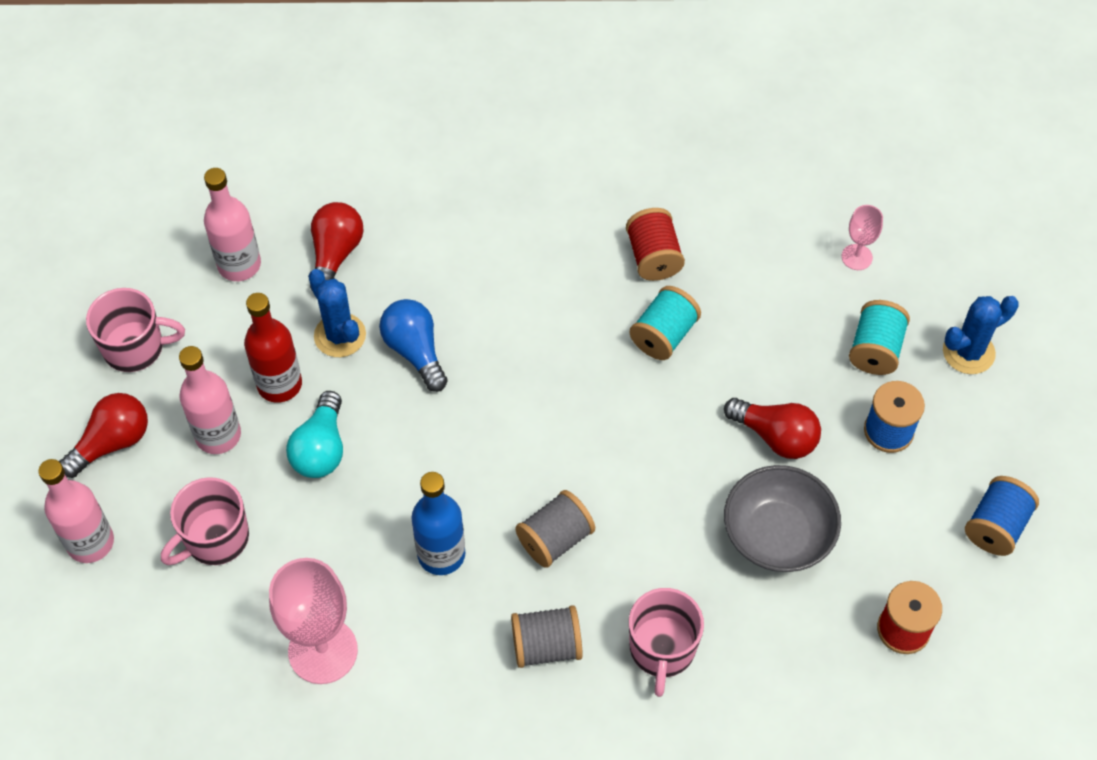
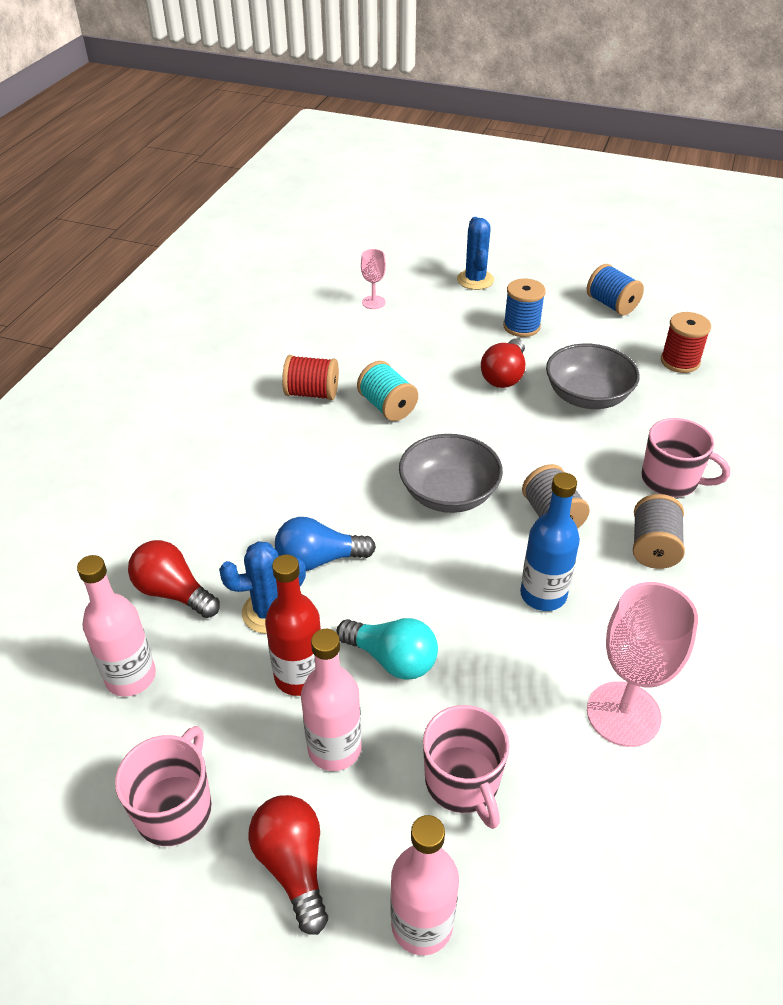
camera: 70 degrees left, 15 degrees down
red light bulb [724,398,821,459] -> red light bulb turned 150 degrees clockwise [481,338,525,388]
turquoise spool [849,300,910,375] -> none
none -> grey bowl [399,434,503,513]

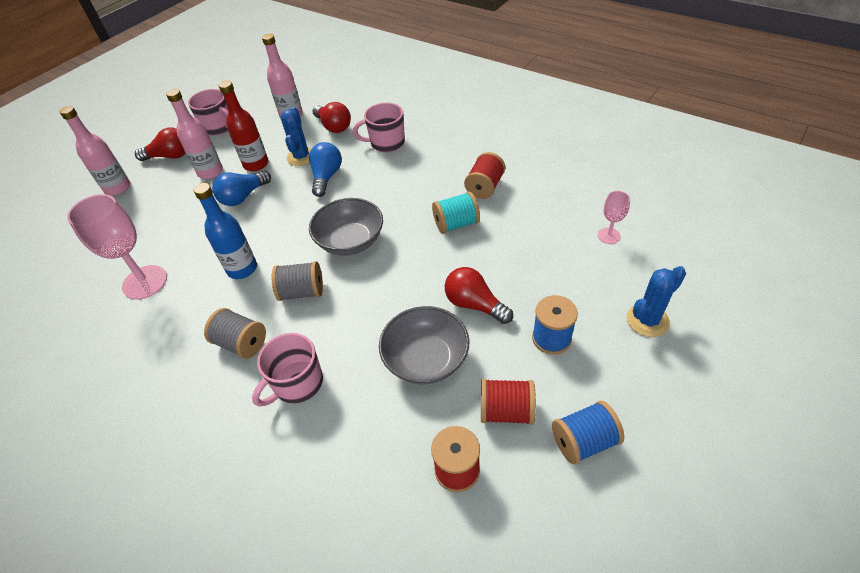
camera: 110 degrees right, 5 degrees up
red light bulb [128,540,220,618] -> red light bulb turned 90 degrees clockwise [313,102,351,133]
turquoise light bulb [336,618,438,680] -> blue light bulb [212,170,271,206]
pink mug [423,705,510,829] -> pink mug moved to [353,103,405,152]
blue cactus [457,217,494,290] -> blue cactus turned 45 degrees counterclockwise [627,266,686,337]
none -> red spool [481,379,536,425]

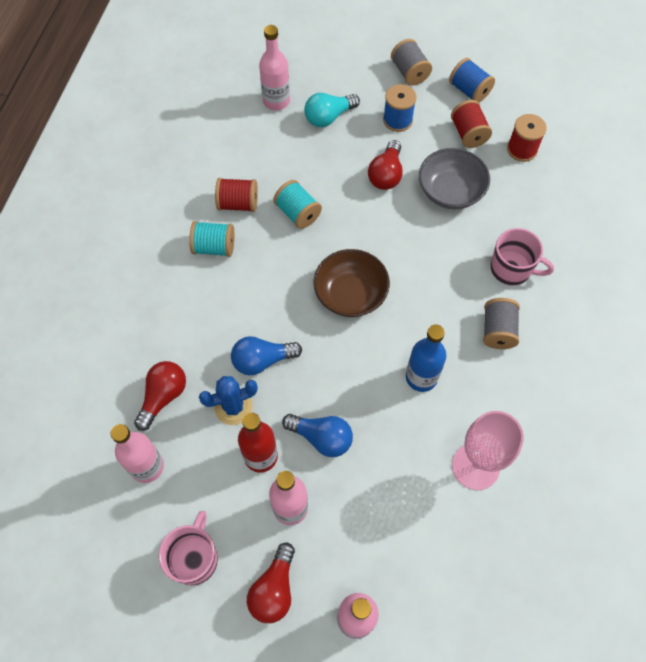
camera: 115 degrees left, 15 degrees up
red light bulb [135,128,186,161] -> red light bulb turned 135 degrees counterclockwise [247,542,295,623]
grey spool [272,261,323,301] -> grey spool moved to [391,39,432,85]
grey bowl [309,198,383,256] -> brown bowl [314,249,390,317]
pink mug [353,103,405,152] -> none
pink goblet [598,191,630,244] -> pink bottle [259,25,290,111]
blue cactus [627,266,686,337] -> none
none -> turquoise spool [189,221,235,257]
none -> turquoise light bulb [304,93,360,127]

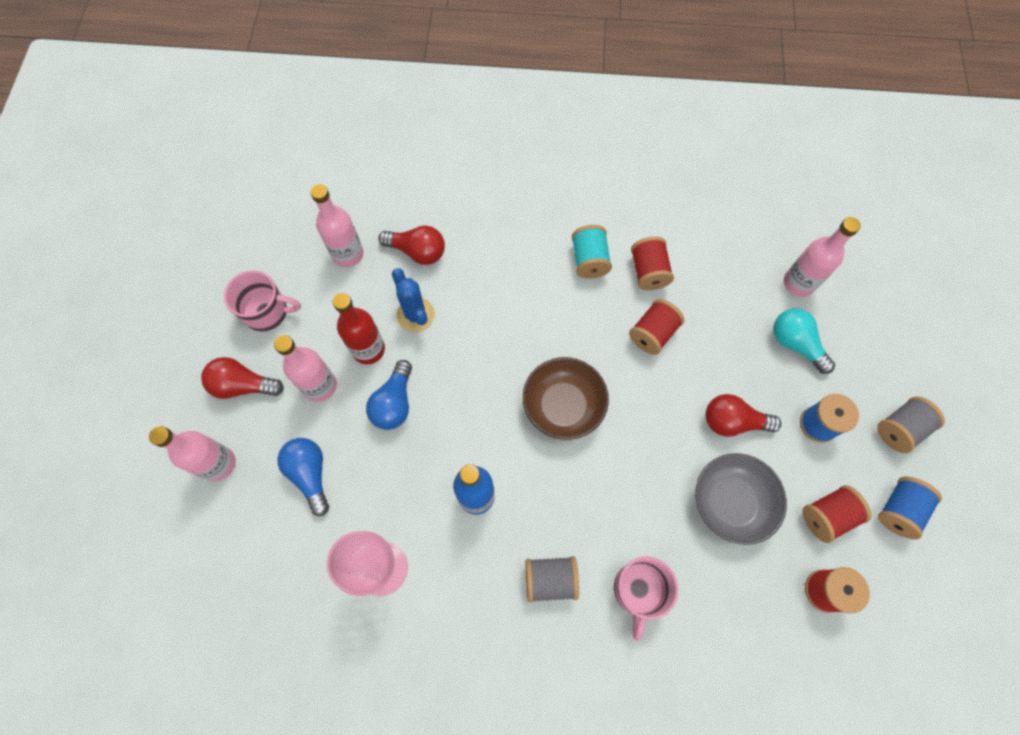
camera: 80 degrees right, 5 degrees up
blue light bulb [231,336,302,375] -> blue light bulb moved to [277,438,329,516]
turquoise spool [273,180,322,229] -> red spool [629,299,684,355]

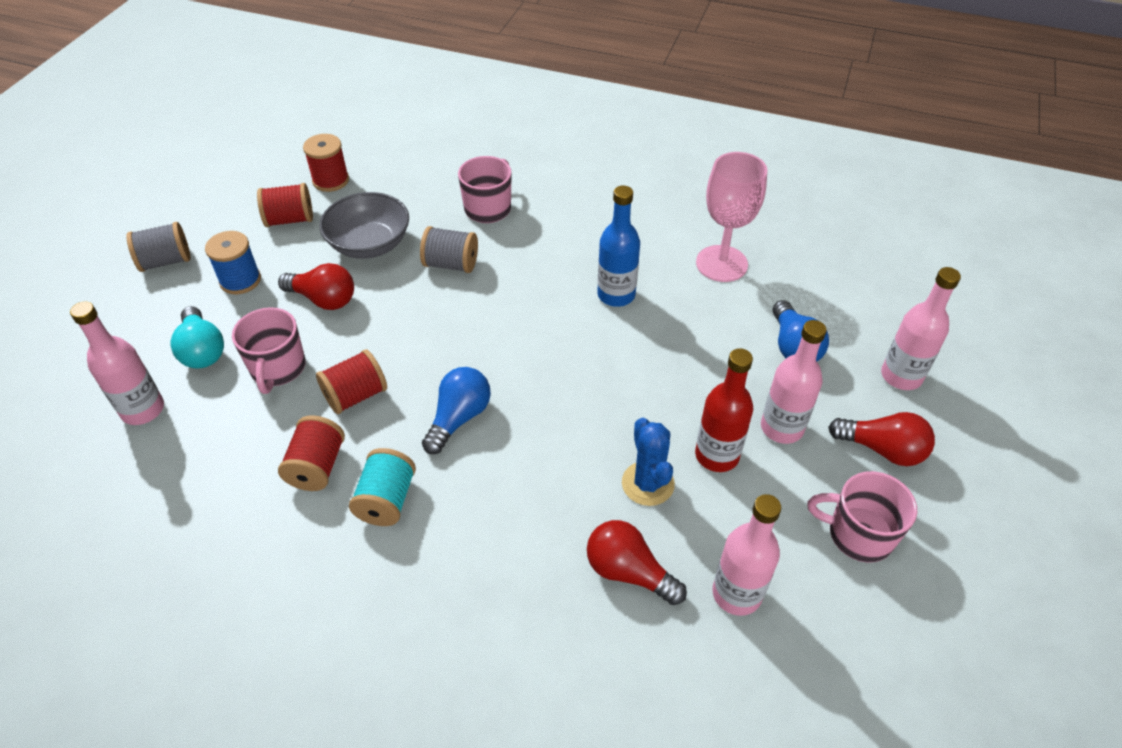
camera: 165 degrees left, 20 degrees down
blue light bulb [366,360,412,430] -> blue light bulb moved to [422,367,491,454]
brown bowl [523,357,609,440] -> none
grey spool [525,556,579,603] -> grey spool moved to [420,226,478,273]
blue spool [878,476,942,540] -> none
none -> pink mug [232,307,306,394]

